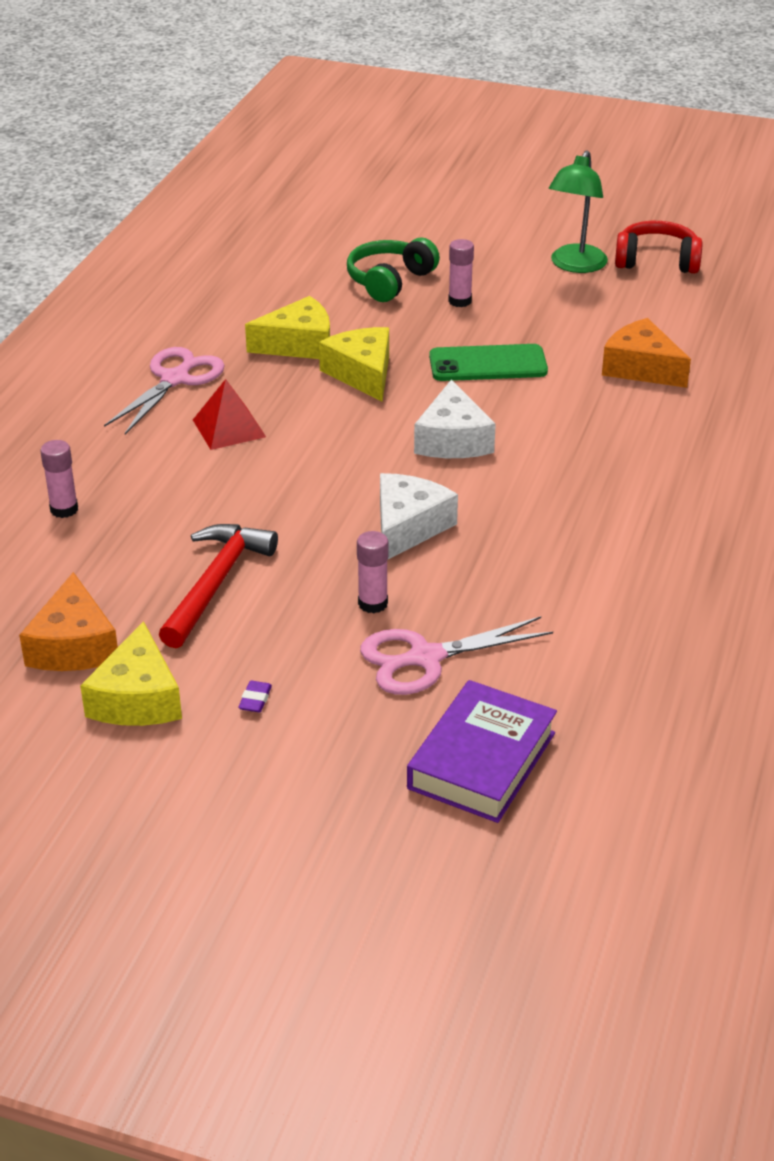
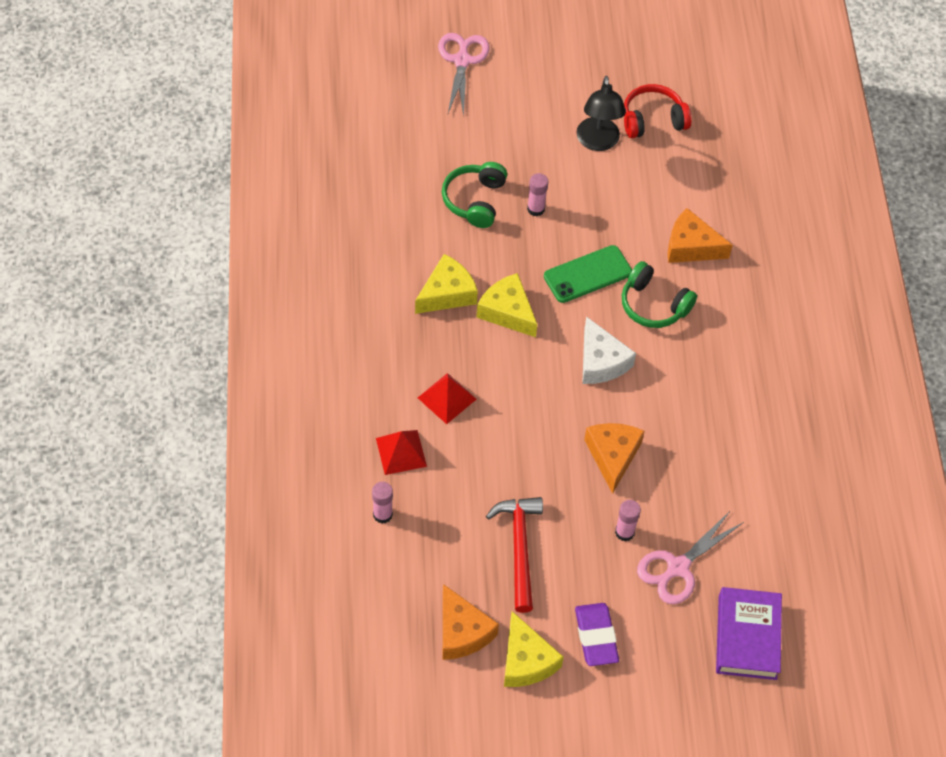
camera: 25 degrees left, 20 degrees up
pink scissors [104,347,225,434] -> pink scissors moved to [438,33,489,117]
purple eraser [238,681,272,712] -> purple eraser [575,603,619,666], size x2.30
white cheese [380,473,458,560] -> orange cheese [584,423,645,494]
green lamp [549,150,608,273] -> black lamp [577,76,626,151]
none -> red pyramid [376,430,427,475]
none -> green headphones [622,261,697,328]

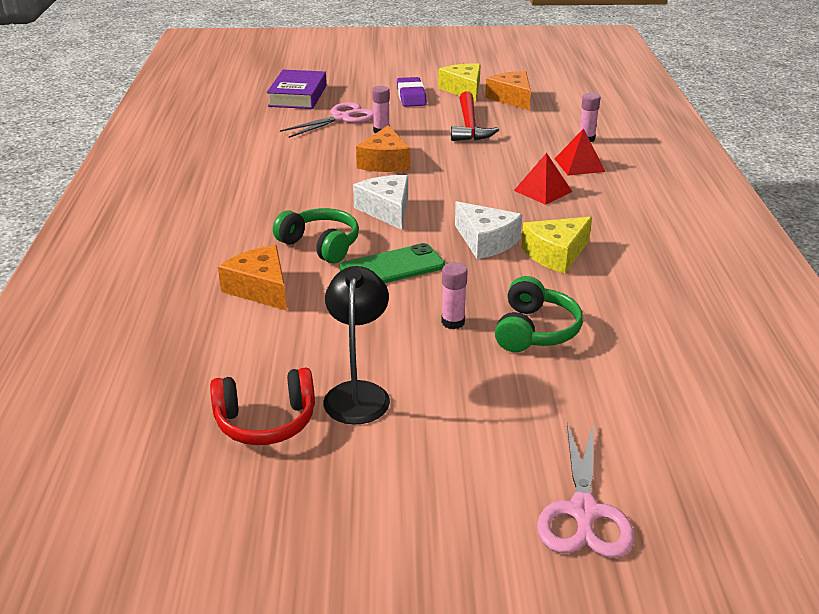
camera: 175 degrees left, 25 degrees down
yellow cheese [476,273,537,337] -> white cheese [455,201,522,259]
orange cheese [668,208,733,263] -> orange cheese turned 150 degrees counterclockwise [218,245,287,311]

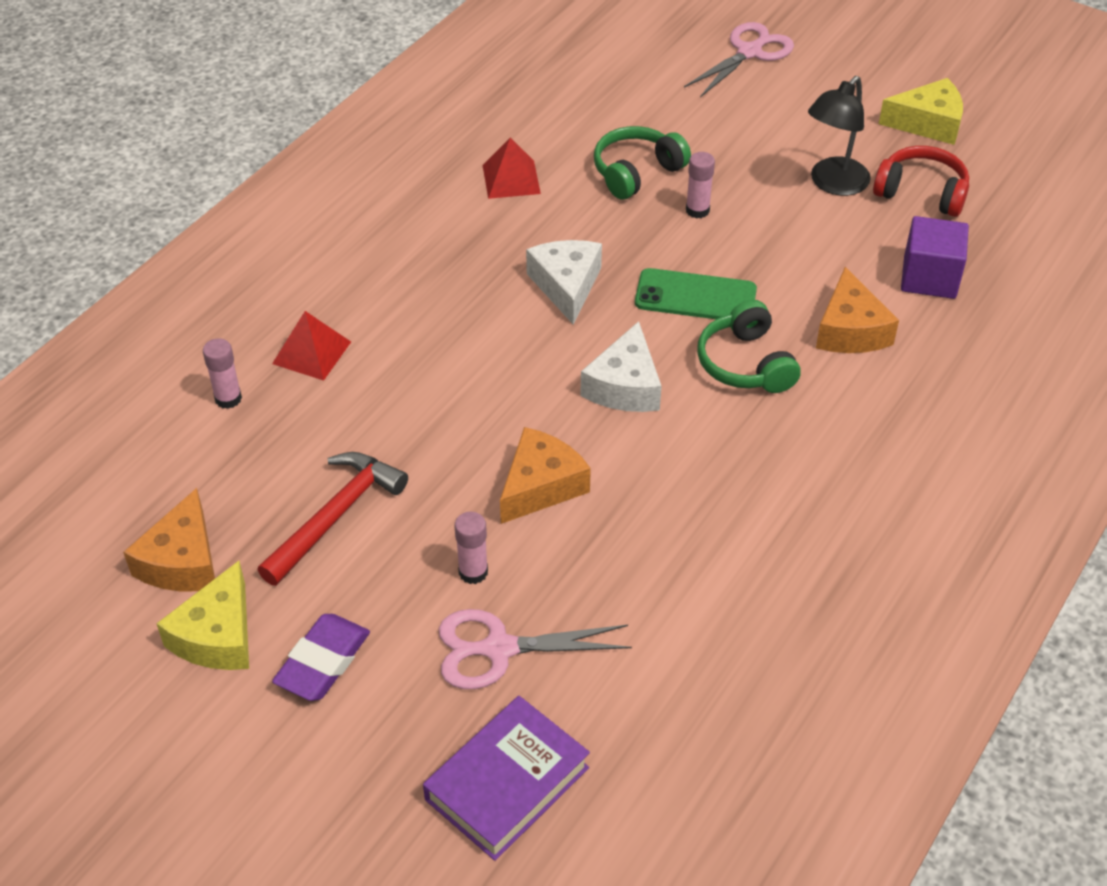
camera: 145 degrees left, 15 degrees up
red pyramid [514,153,573,205] -> red pyramid moved to [483,137,541,199]
yellow cheese [521,217,592,274] -> yellow cheese moved to [879,78,963,145]
none -> purple cube [901,216,969,299]

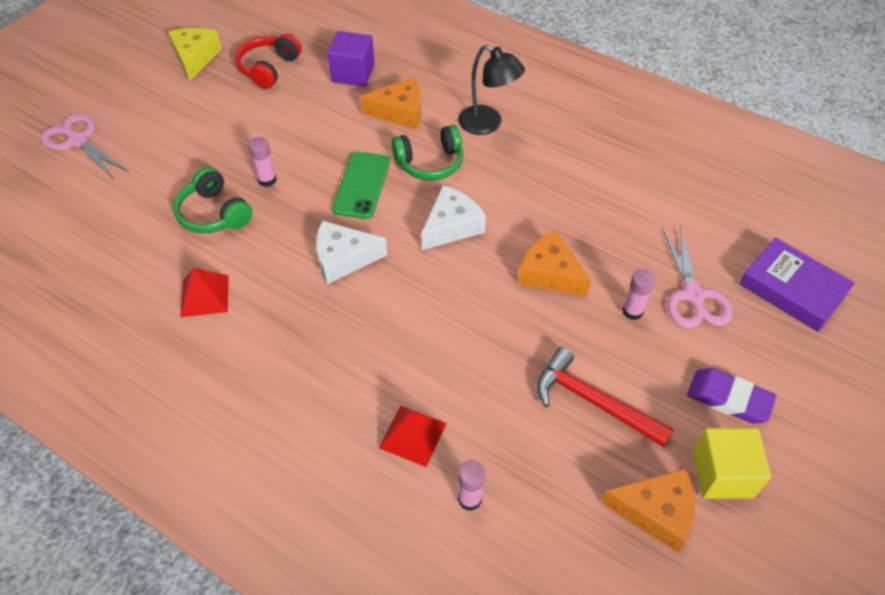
camera: 90 degrees left, 5 degrees up
yellow cheese [156,561,249,670] -> yellow cube [693,428,771,499]
white cheese [580,321,662,412] -> white cheese turned 60 degrees counterclockwise [421,185,486,250]
black lamp [808,76,871,196] -> black lamp moved to [458,45,525,135]

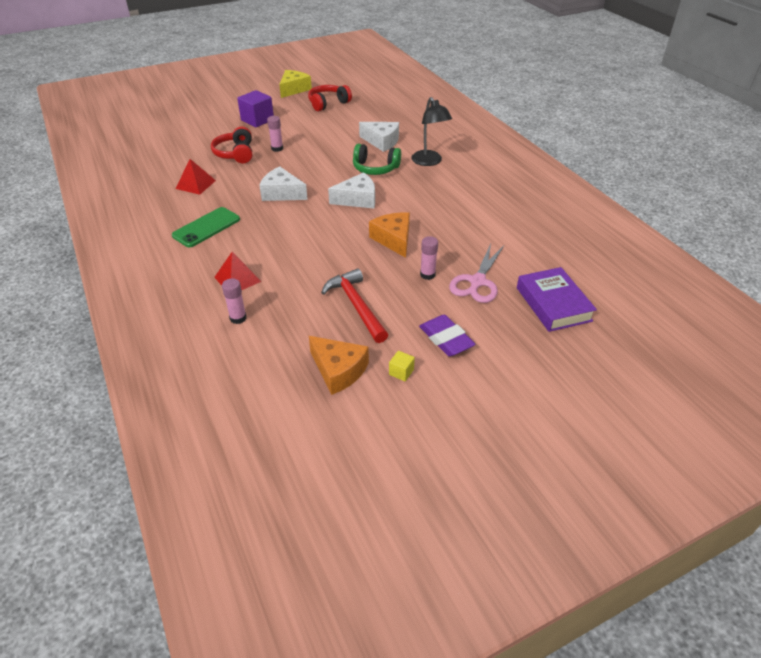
camera: 30 degrees right, 10 degrees down
pink scissors [41,114,129,179] -> none
green headphones [173,167,253,233] -> red headphones [211,127,252,163]
purple cube [327,31,375,87] -> purple cube moved to [237,90,274,127]
green phone [332,152,390,219] -> green phone moved to [172,207,240,247]
orange cheese [361,77,421,129] -> white cheese [359,122,399,152]
yellow cube [693,428,771,499] -> yellow cube [389,351,415,381], size x0.48

